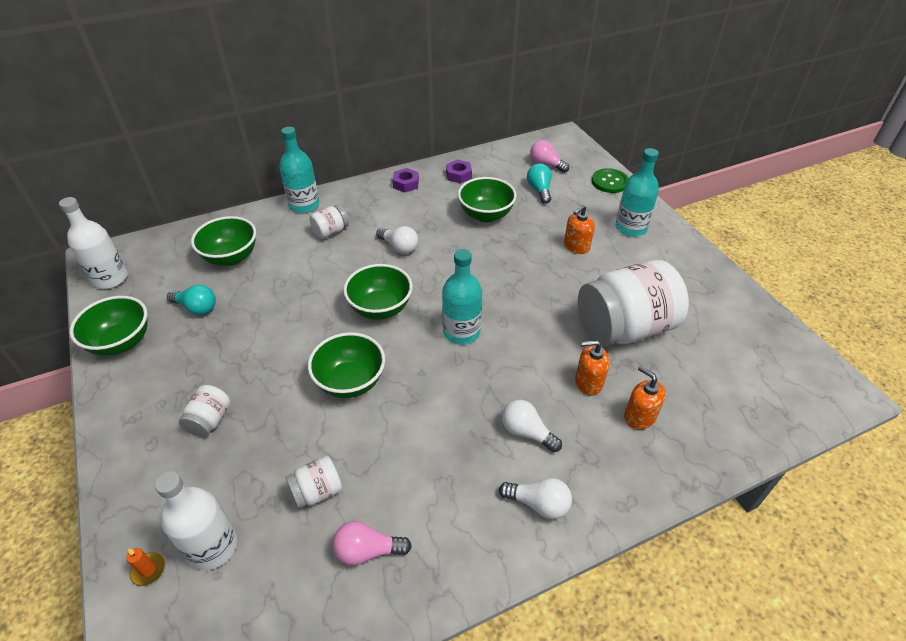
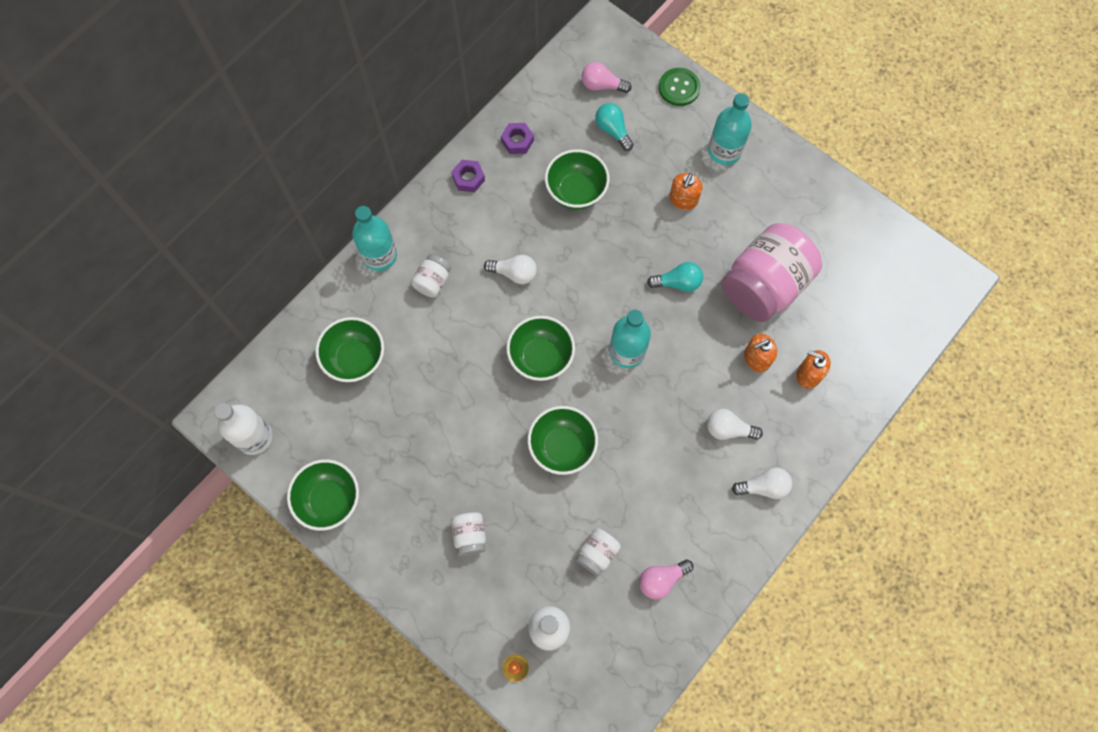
camera: 25 degrees left, 25 degrees up
turquoise light bulb [167,285,216,315] -> turquoise light bulb moved to [647,262,703,292]
white jar [578,260,689,346] -> pink jar [722,223,822,322]

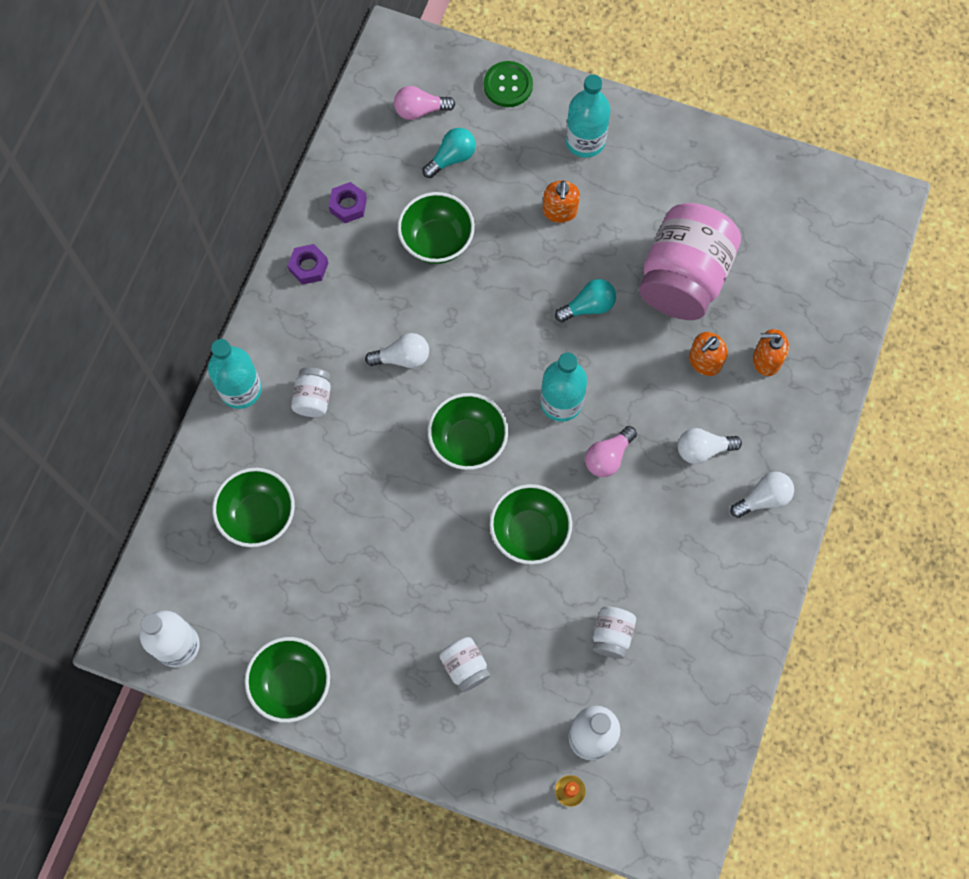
camera: 20 degrees left, 0 degrees up
turquoise light bulb [595,103,634,151] -> turquoise light bulb turned 105 degrees clockwise [422,128,476,178]
pink light bulb [639,559,693,600] -> pink light bulb moved to [585,426,637,477]

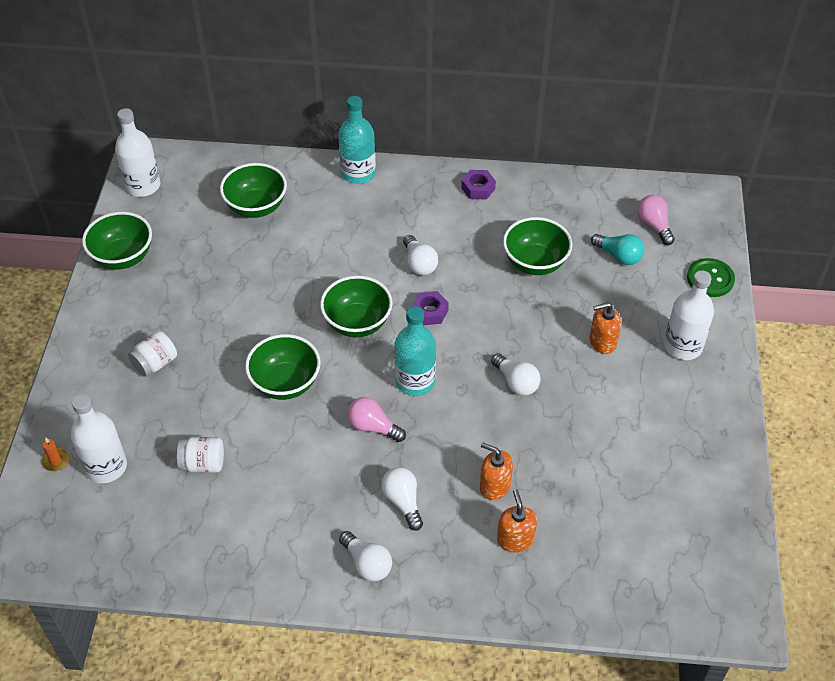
camera: 75 degrees right, 20 degrees down
white jar [291,367,331,417] -> none
purple nut [329,182,367,223] -> purple nut moved to [412,291,449,325]
turquoise light bulb [555,279,616,322] -> white light bulb [491,353,541,396]
turquoise bottle [565,75,610,158] -> white bottle [664,271,714,360]
pink jar [639,203,741,320] -> none

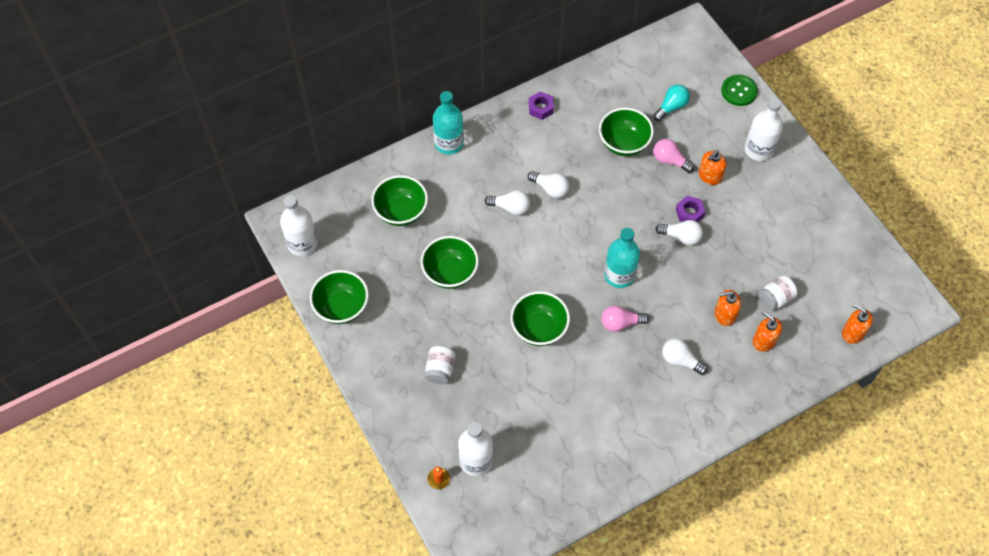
camera: 35 degrees left, 10 degrees up
white jar [177,437,224,473] -> white jar moved to [759,275,798,311]
green bowl [320,275,393,337] -> green bowl moved to [421,236,479,289]
white light bulb [339,531,392,581] -> white light bulb moved to [485,190,530,215]
purple nut [412,291,449,325] -> purple nut moved to [676,196,705,222]
turquoise light bulb [591,234,644,265] -> turquoise light bulb turned 45 degrees counterclockwise [653,84,690,121]
pink light bulb [637,195,675,245] -> pink light bulb moved to [653,139,694,173]
none -> orange soap dispenser [842,303,873,344]

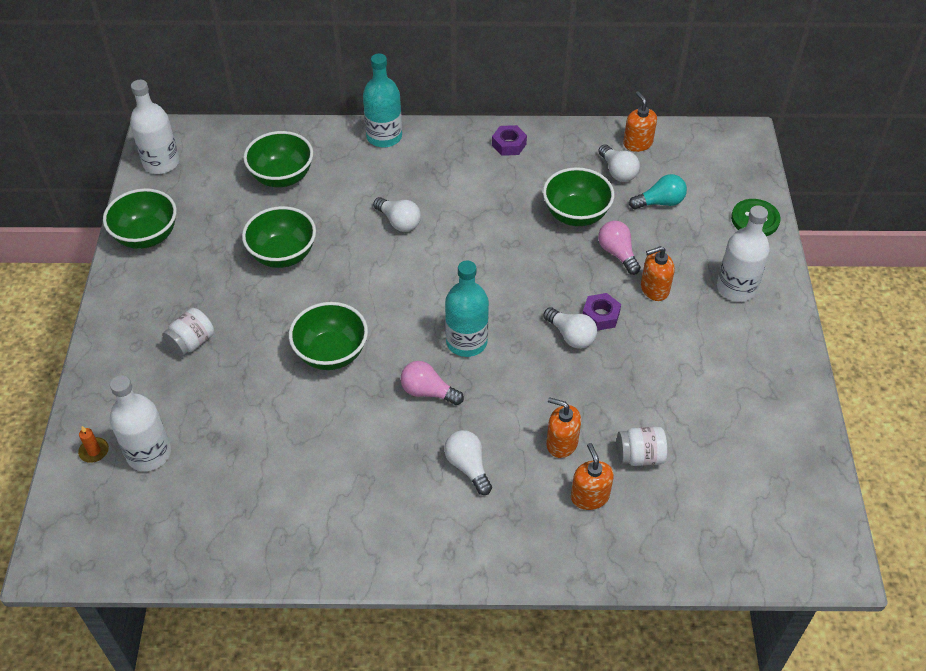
camera: 30 degrees right, 10 degrees down
white light bulb [528,171,570,198] -> white light bulb moved to [598,144,640,182]
orange soap dispenser [842,303,873,344] -> orange soap dispenser moved to [623,91,657,152]

